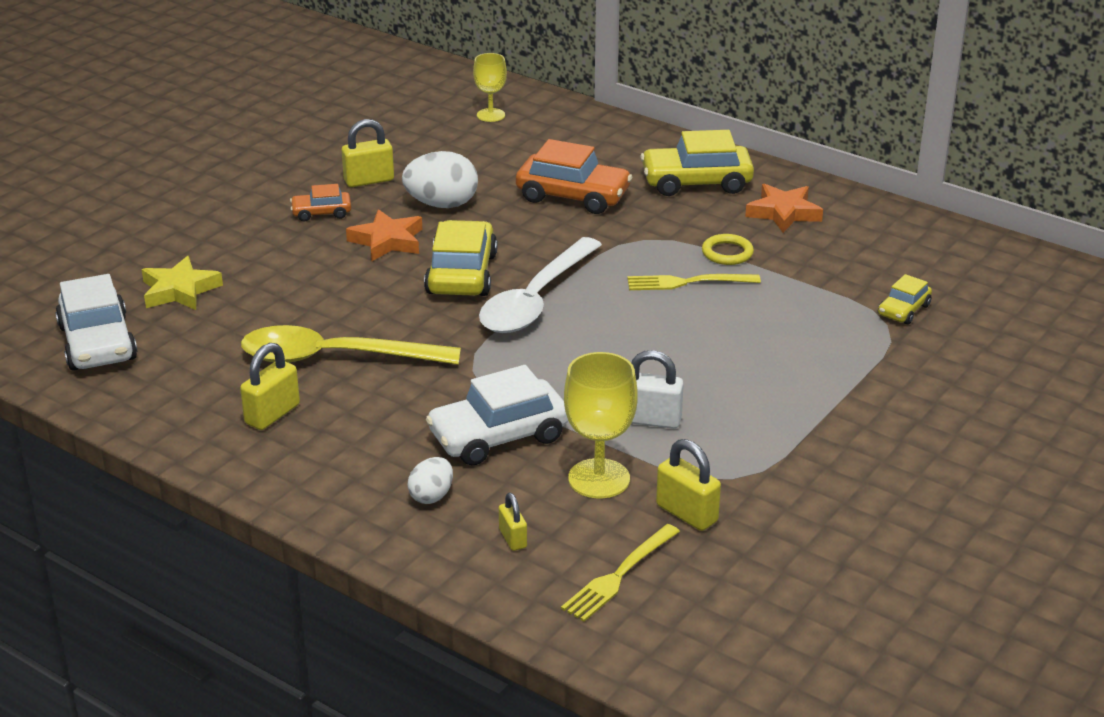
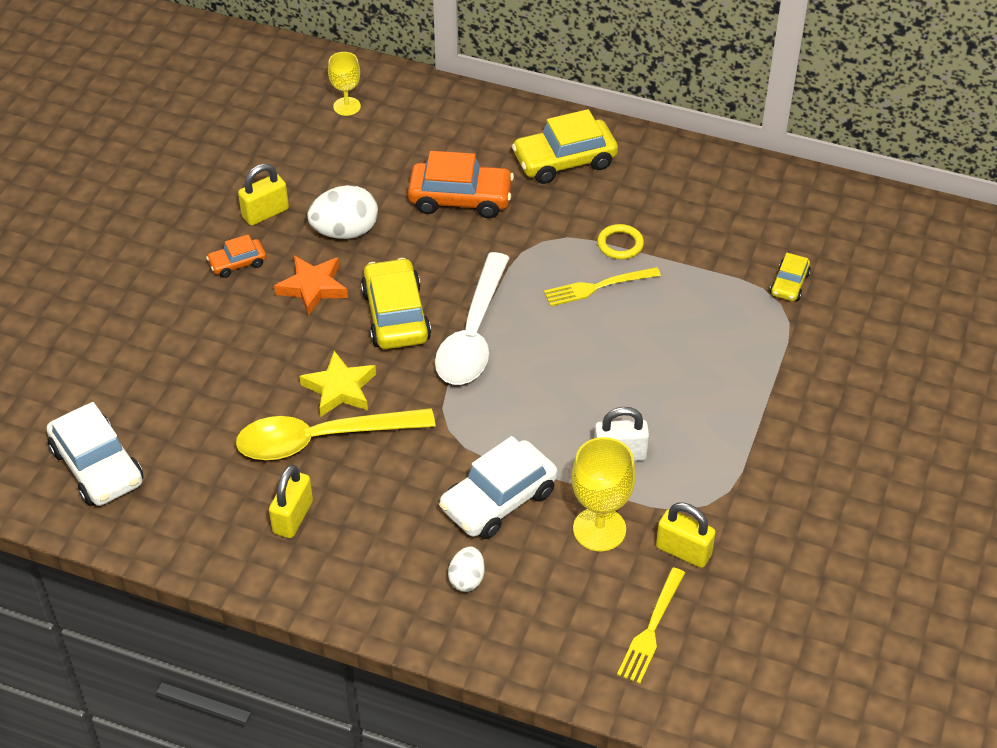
camera: 15 degrees left, 15 degrees up
yellow star [142,256,223,310] -> yellow star moved to [300,351,376,417]
yellow padlock [499,493,527,551] -> none
orange star [745,183,823,233] -> none

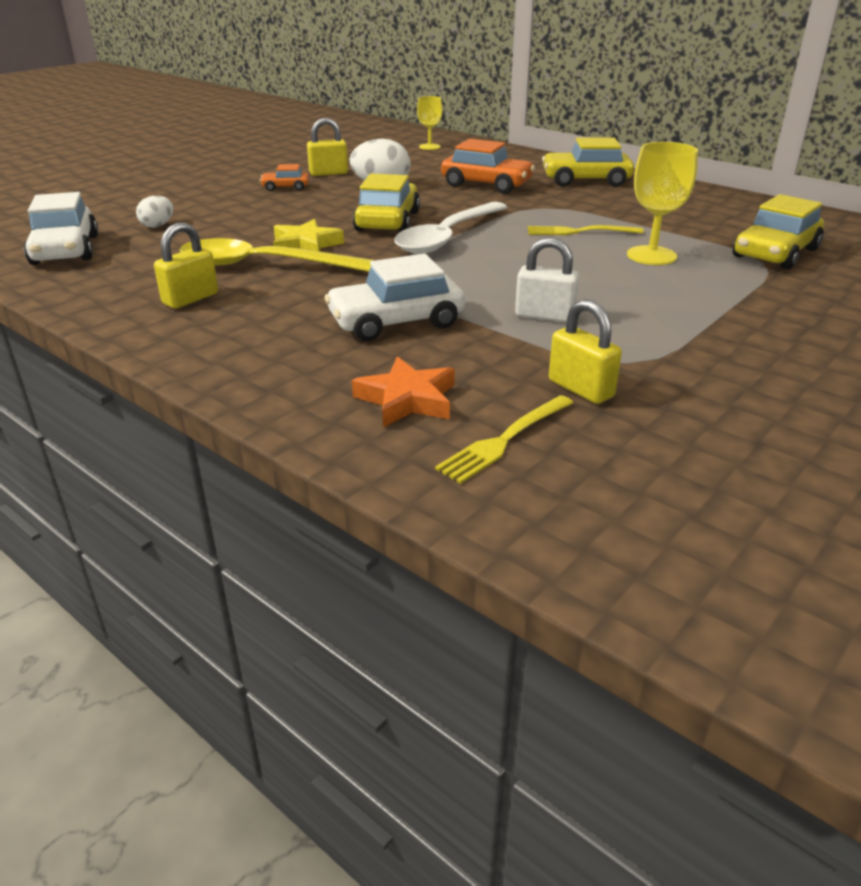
camera: 20 degrees right, 15 degrees down
orange star [274,256,348,316] -> orange star moved to [352,357,455,427]
white egg [448,547,485,592] -> white egg moved to [136,196,173,228]
yellow goblet [572,437,636,551] -> yellow goblet moved to [627,142,698,265]
yellow ring [597,224,644,259] -> none
yellow car [770,253,811,301] -> yellow car [733,194,824,270], size x1.88

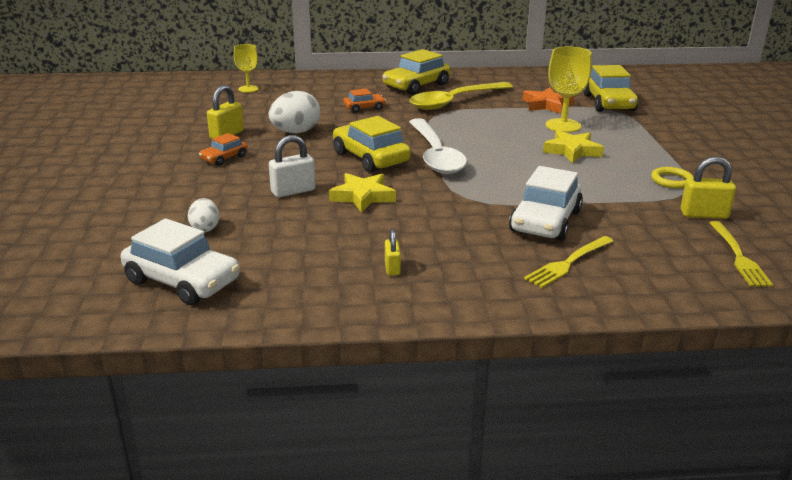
camera: 45 degrees left, 5 degrees down
yellow padlock [154,222,218,309] -> yellow padlock [385,229,401,275], size x0.61
yellow spoon [180,238,375,272] -> yellow spoon moved to [409,82,513,110]
orange star [352,357,455,427] -> orange star moved to [522,87,574,114]
orange car [441,139,535,194] -> orange car [343,89,386,113], size x0.53
white padlock [515,237,579,322] -> white padlock moved to [269,135,316,197]
yellow fork [528,225,644,235] -> yellow fork moved to [524,236,613,288]
none -> yellow star [543,130,604,163]
none -> yellow ring [651,167,694,189]

